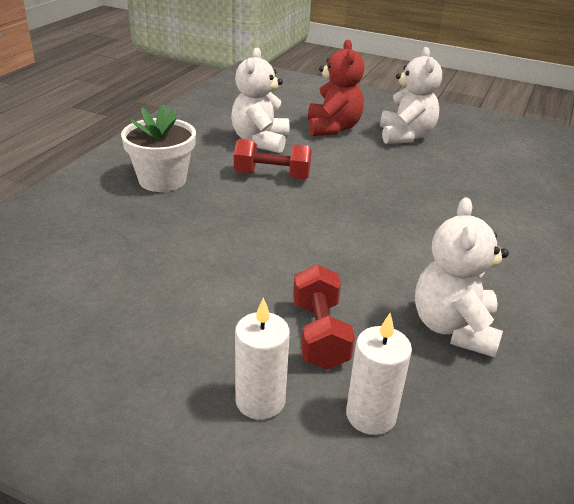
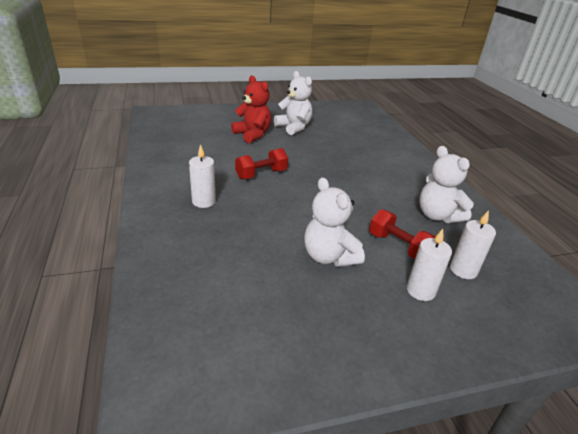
camera: 40 degrees left, 0 degrees up
white flower pot [121,105,196,192] -> white candle [189,144,216,208]
white teddy bear [231,48,290,153] -> white teddy bear moved to [304,177,365,267]

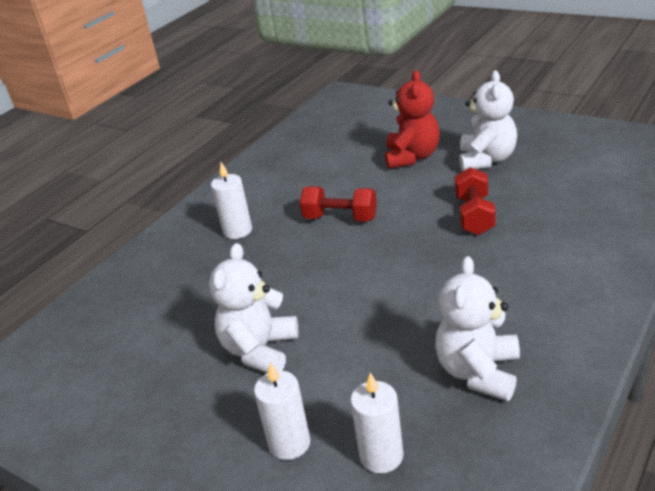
camera: 55 degrees right, 0 degrees up
red dumbbell [369,209,436,259] -> red dumbbell moved to [455,167,495,235]

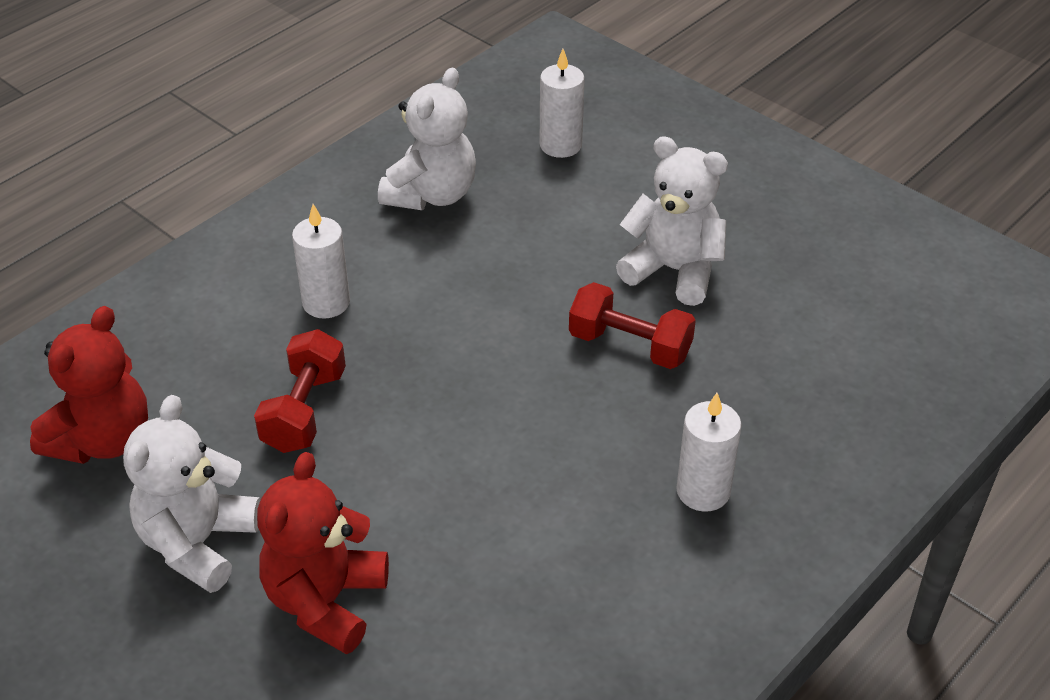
camera: 175 degrees left, 10 degrees up
white teddy bear [209,243,298,373] -> white teddy bear turned 90 degrees counterclockwise [616,136,728,306]
white candle [254,362,310,460] -> white candle moved to [292,204,350,319]
red dumbbell [300,186,377,222] -> red dumbbell moved to [569,282,696,369]
none -> red teddy bear [30,306,148,464]

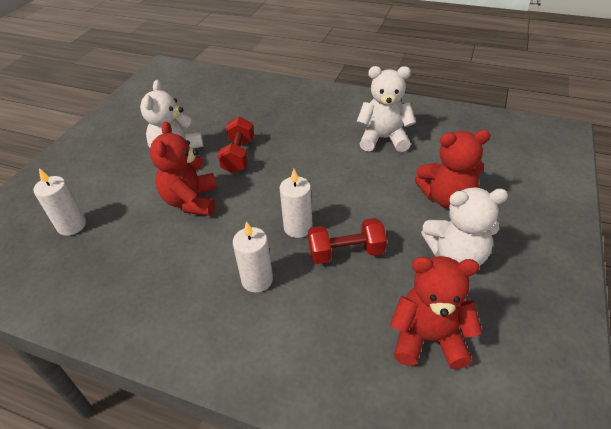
camera: 110 degrees left, 0 degrees up
white teddy bear [378,68,476,210] -> white teddy bear moved to [357,66,416,152]
white candle [676,393,742,512] -> white candle moved to [280,169,313,238]
none -> red teddy bear [150,121,217,216]

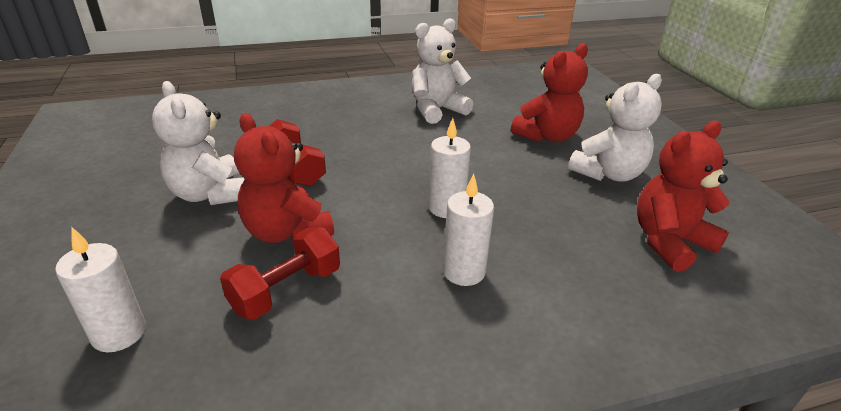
camera: 40 degrees left, 10 degrees down
red dumbbell [308,218,387,264] -> red dumbbell moved to [220,227,340,320]

